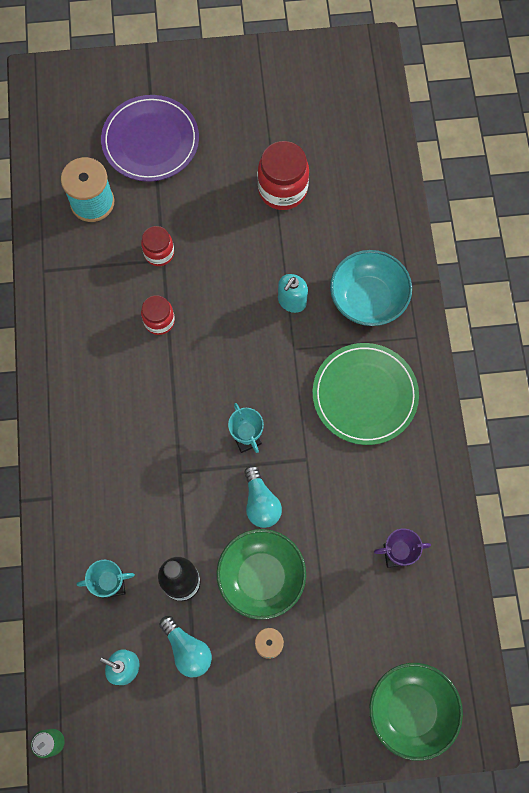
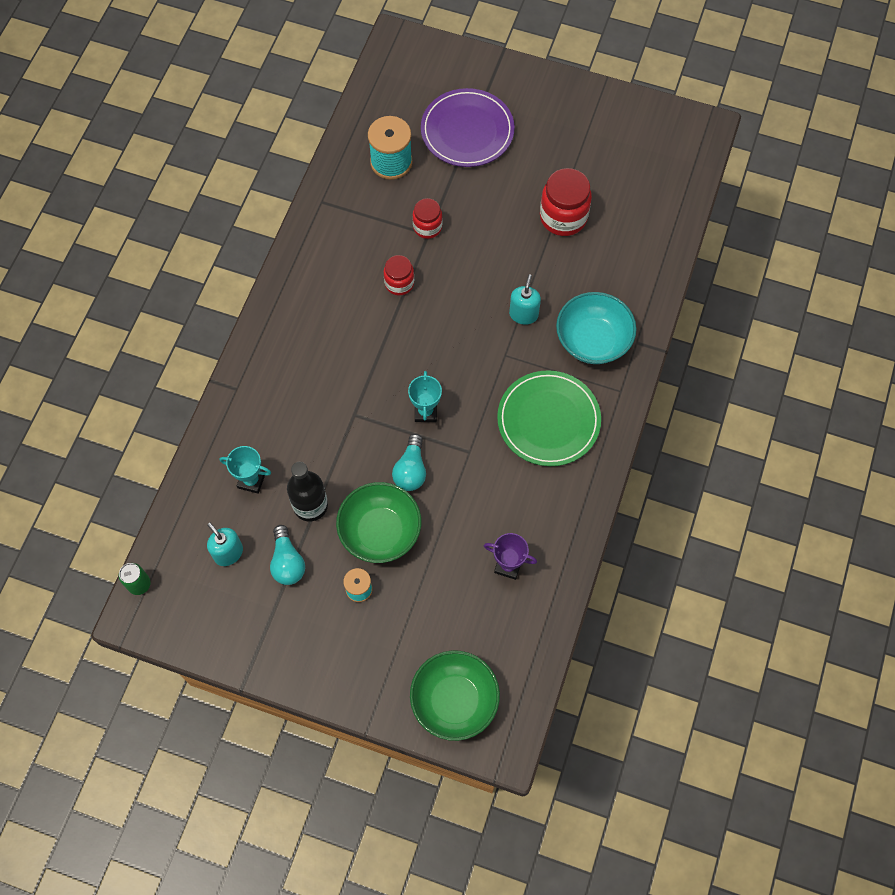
camera: 25 degrees right, 5 degrees down
turquoise soap dispenser [278,274,308,313] -> turquoise soap dispenser turned 135 degrees clockwise [509,274,541,325]

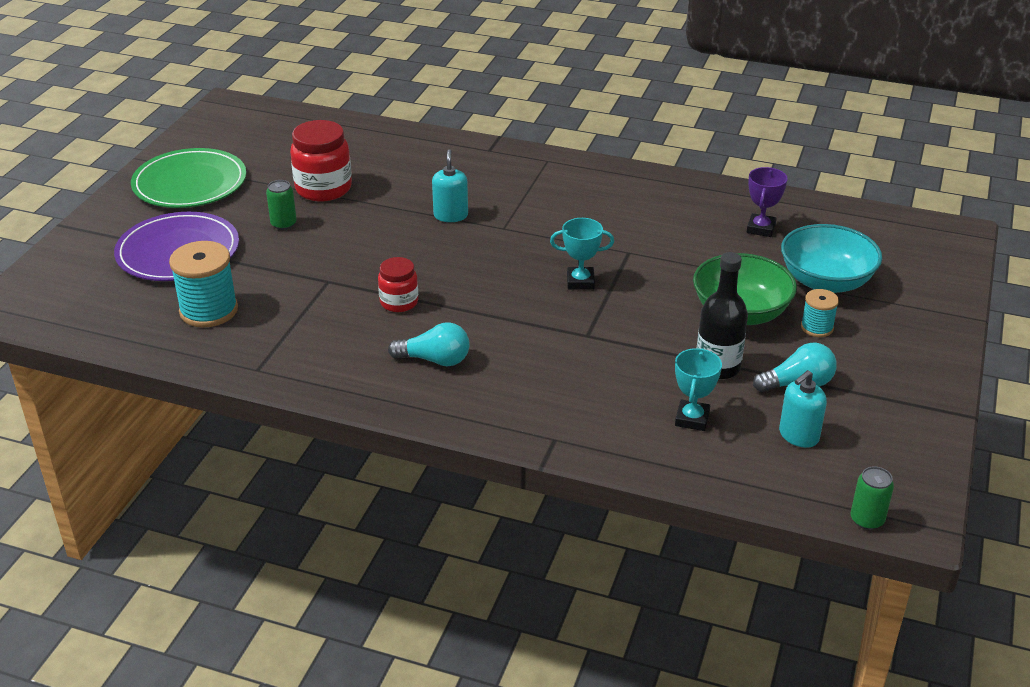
camera: 90 degrees left, 30 degrees down
turquoise light bulb [392,434,426,491] -> turquoise light bulb moved to [388,322,470,366]
green bowl [410,650,500,741] -> none
red jar [413,198,442,239] -> none
green plate [497,370,601,466] -> green plate moved to [131,148,246,208]
turquoise soap dispenser [509,274,541,325] -> turquoise soap dispenser turned 75 degrees clockwise [432,149,468,222]
turquoise bowl [556,292,636,364] -> turquoise bowl moved to [781,224,882,293]
none -> green can [266,180,297,230]

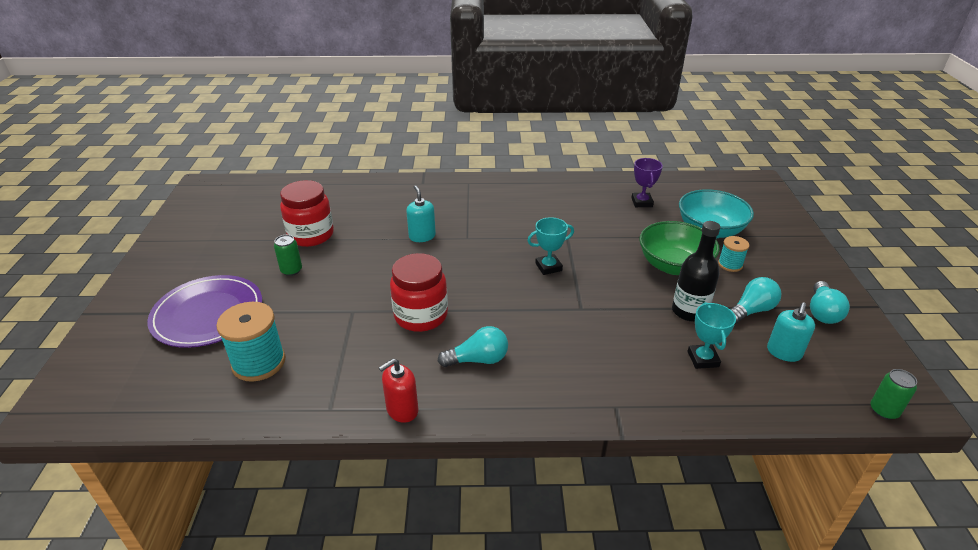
camera: 20 degrees left, 0 degrees up
green plate [131,148,246,208] -> none
red jar [378,257,418,312] -> red jar [390,253,448,332], size x1.66
none -> red soap dispenser [379,359,419,423]
none -> turquoise light bulb [810,281,850,324]

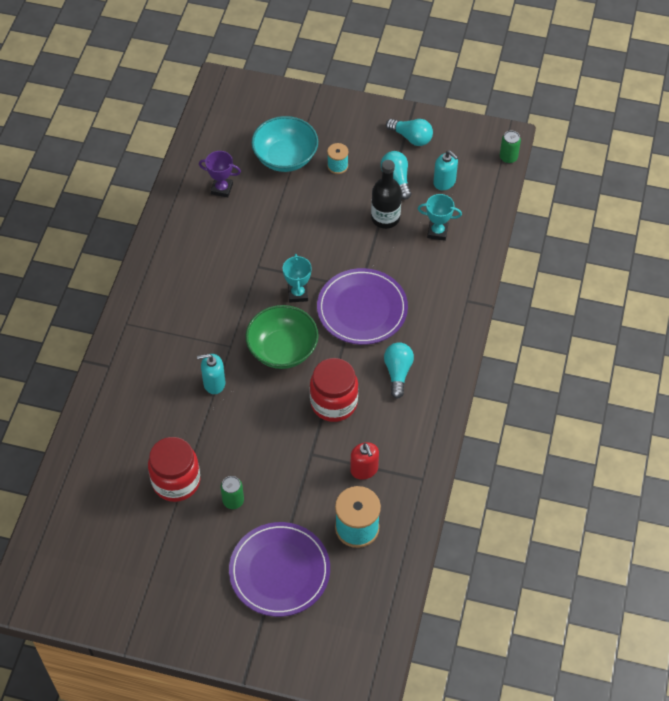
camera: 75 degrees left, 20 degrees up
red soap dispenser [379,359,419,423] -> red soap dispenser moved to [350,442,379,480]
green bowl [639,221,720,275] -> green bowl moved to [245,305,319,369]
none -> purple plate [317,268,408,345]

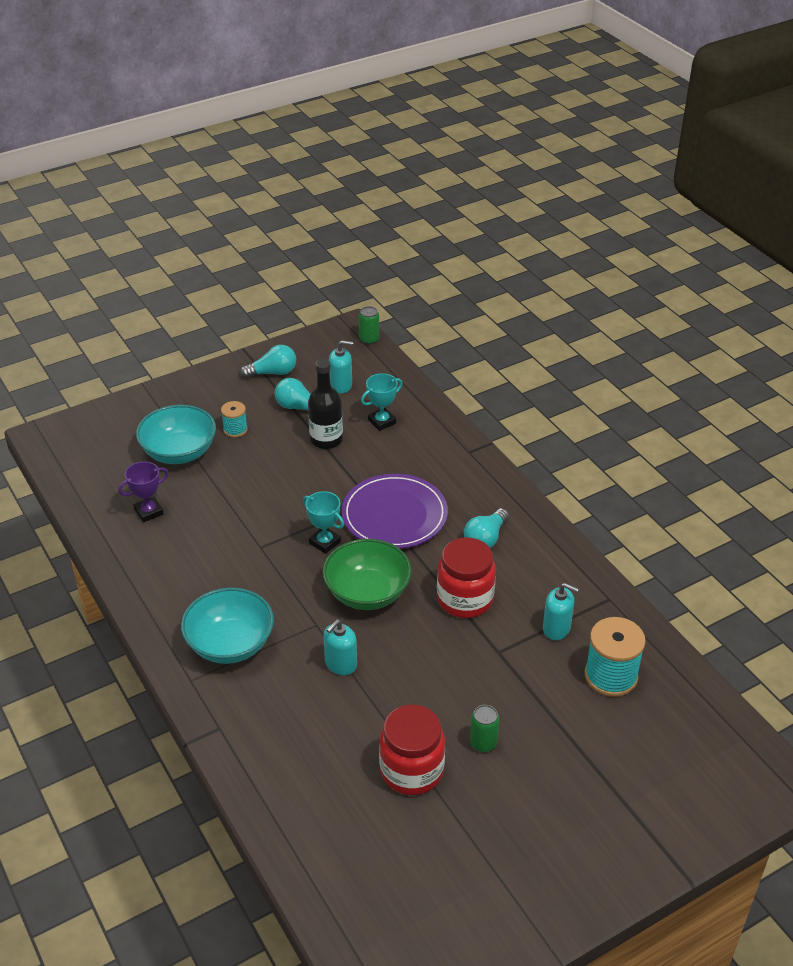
camera: 45 degrees left, 15 degrees down
purple plate [229,522,330,617] -> none
red soap dispenser [350,442,379,480] -> turquoise soap dispenser [543,583,579,640]
turquoise light bulb [384,342,414,399] -> turquoise light bulb turned 105 degrees counterclockwise [464,508,509,548]
none -> turquoise bowl [181,588,274,664]

